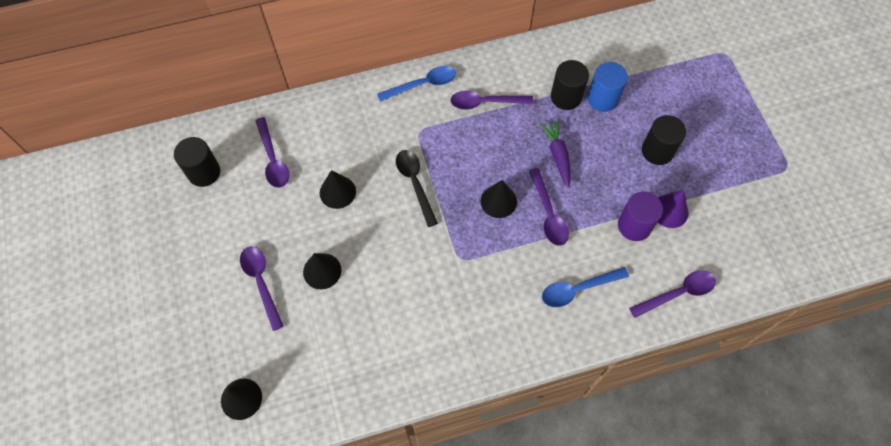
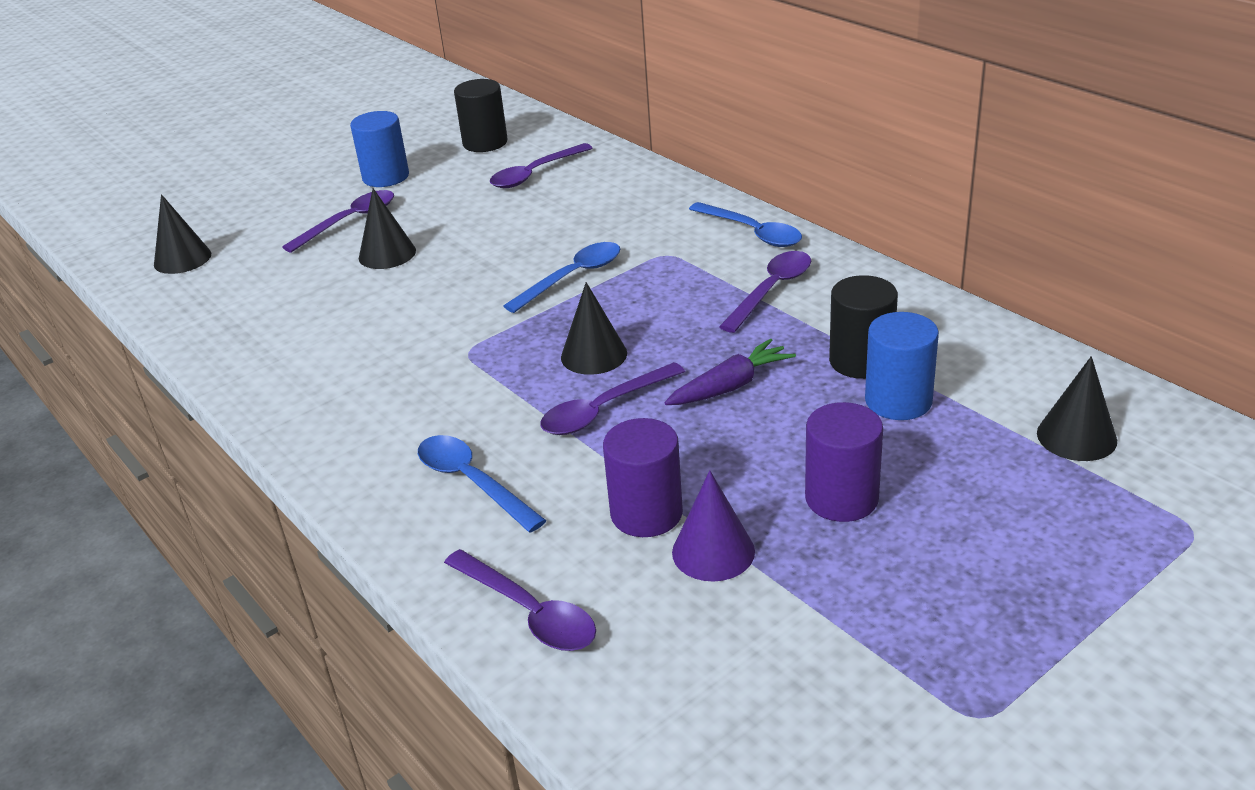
camera: 70 degrees right, 30 degrees down
black cone [320,170,356,209] -> black cone moved to [1037,356,1117,461]
black spoon [396,150,438,227] -> blue spoon [504,242,620,313]
purple spoon [450,91,534,110] -> purple spoon turned 60 degrees clockwise [719,251,811,333]
black cylinder [642,115,686,165] -> purple cylinder [805,402,883,522]
none -> blue cylinder [350,111,409,187]

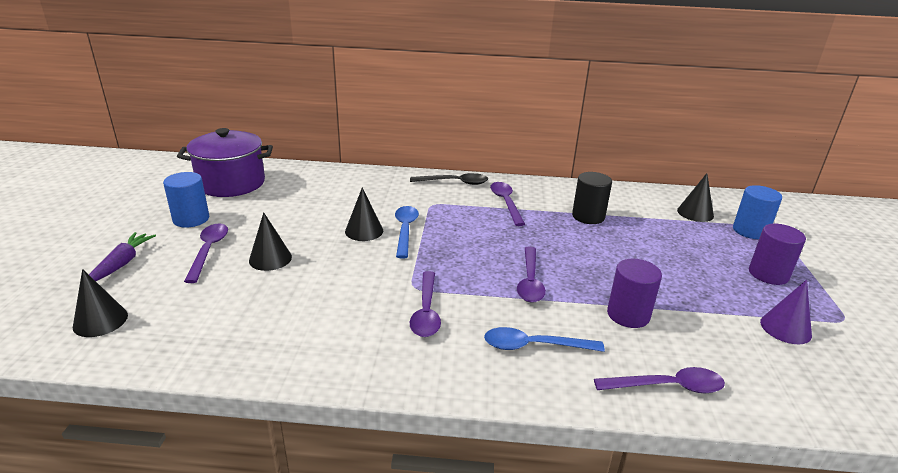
camera: 50 degrees left, 5 degrees down
black cylinder [454,79,508,152] -> purple pot [177,128,273,197]
purple spoon [490,143,593,188] -> purple spoon moved to [410,271,441,337]
black cone [561,282,627,375] -> black cone moved to [345,188,383,241]
purple carrot [664,338,796,405] -> purple carrot moved to [89,232,156,281]
purple cone [672,470,755,582] -> purple cone moved to [760,280,812,344]
blue spoon [689,202,802,247] -> black spoon [410,173,488,185]
purple cylinder [805,402,883,522] -> purple cylinder moved to [749,224,806,285]
blue cylinder [865,312,939,420] -> blue cylinder moved to [733,185,782,239]

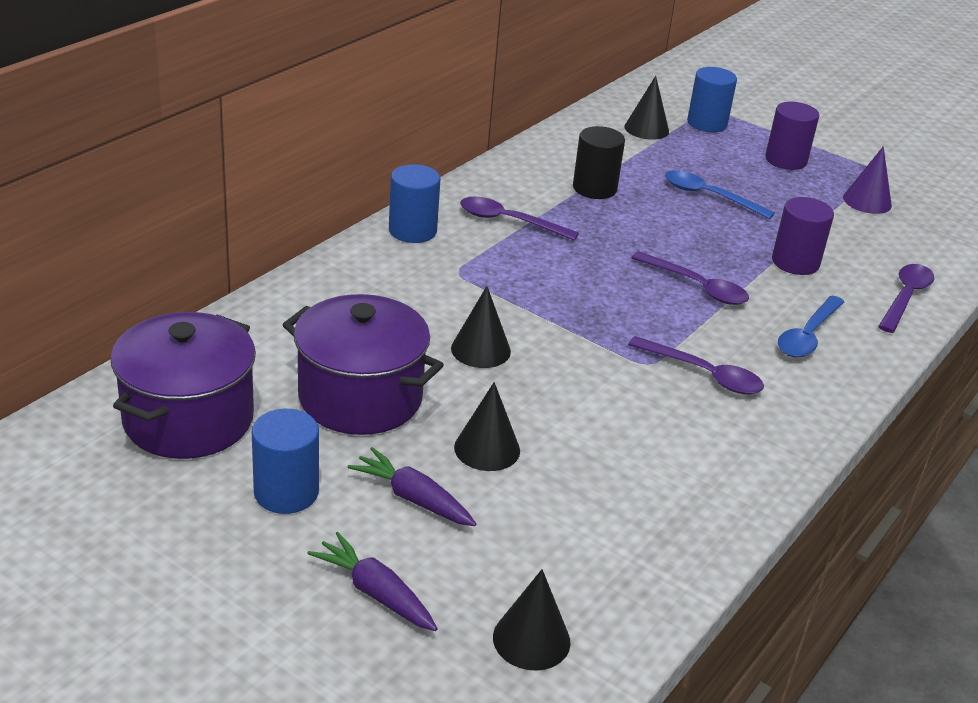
camera: 60 degrees left, 5 degrees up
purple spoon [184,223,228,283] -> purple carrot [348,447,476,526]
blue spoon [395,206,419,259] -> blue spoon moved to [665,170,775,219]
black spoon [410,173,488,185] -> blue cylinder [389,164,441,243]
none -> purple pot [282,294,444,435]

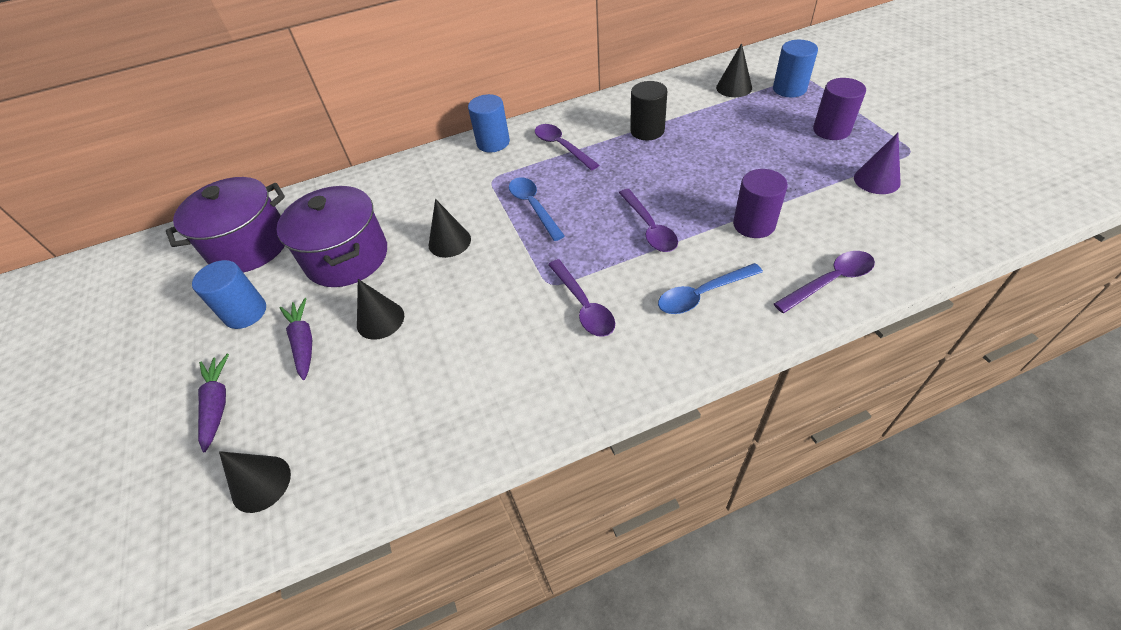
camera: 40 degrees right, 15 degrees up
blue spoon [665,170,775,219] -> blue spoon moved to [509,177,565,241]

